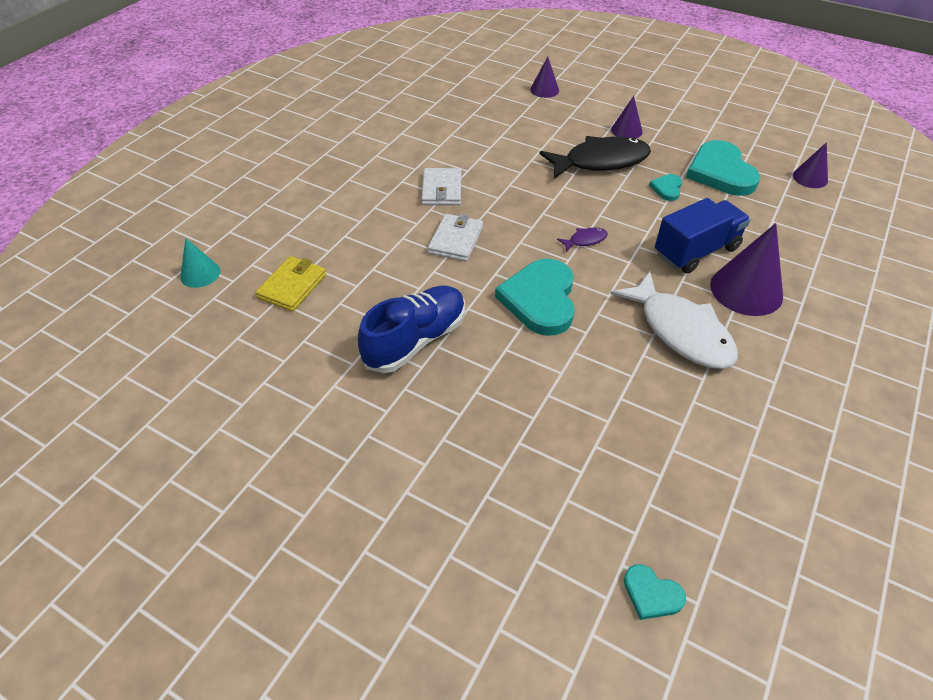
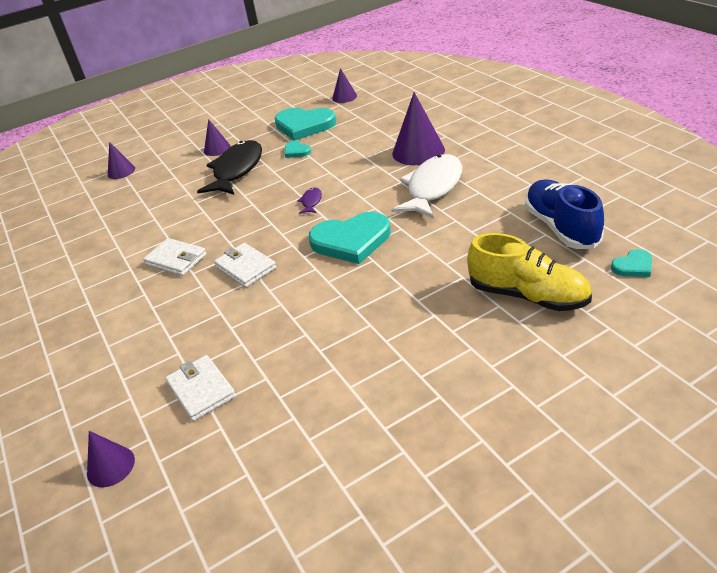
camera: 55 degrees left, 10 degrees down
turquoise cone [180,238,220,288] -> purple cone [87,431,135,488]
yellow wallet [256,256,326,312] -> white wallet [165,355,236,421]
blue shoe [358,286,465,373] -> blue shoe moved to [525,180,604,249]
turquoise heart [495,259,575,336] -> turquoise heart turned 45 degrees counterclockwise [309,212,391,264]
white fish [610,272,738,369] -> white fish turned 60 degrees counterclockwise [391,154,462,218]
blue truck [655,198,751,274] -> none
none -> yellow shoe [467,233,592,311]

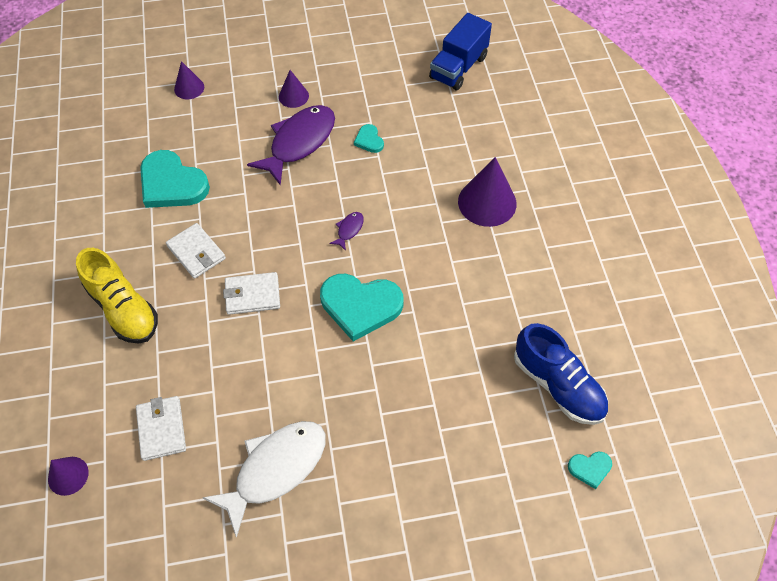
camera: 15 degrees right, 20 degrees up
black fish [197,140,262,195] -> purple fish [247,105,335,186]
white wallet [214,243,277,287] -> white wallet turned 75 degrees counterclockwise [223,272,280,315]
turquoise heart [275,108,336,141] -> turquoise heart moved to [140,150,210,208]
purple cone [332,68,357,103] -> blue truck [429,13,492,90]
white fish [391,154,462,218] -> white fish moved to [202,421,326,538]
yellow shoe [467,233,592,311] -> yellow shoe moved to [76,248,158,343]
blue shoe [525,180,604,249] -> blue shoe turned 135 degrees clockwise [514,323,608,425]

